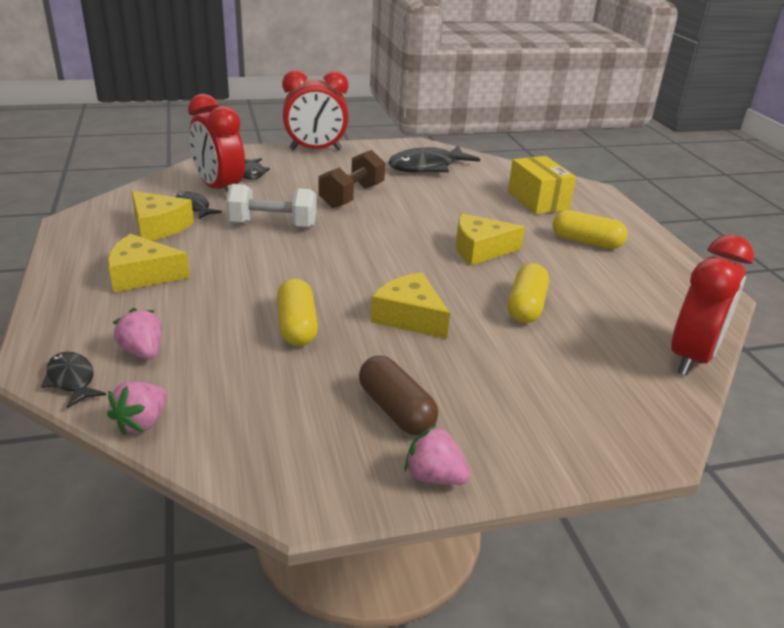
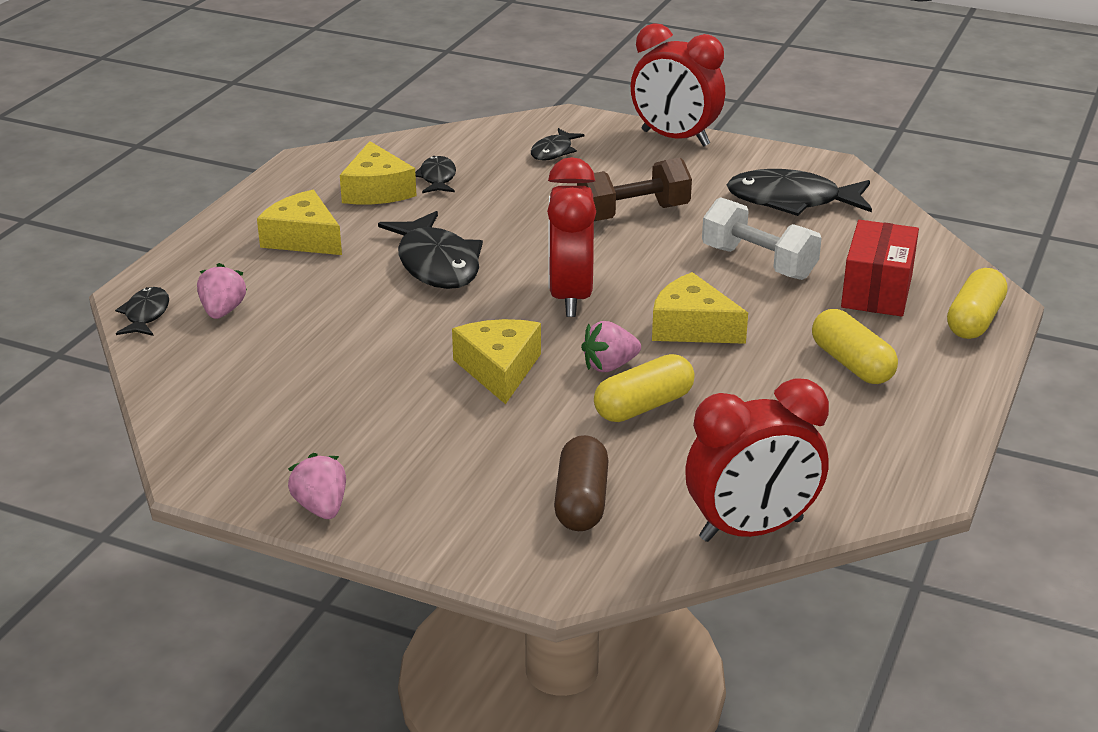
camera: 40 degrees right, 0 degrees up
pink strawberry [107,381,167,436] -> pink strawberry moved to [581,321,641,372]
red clock [188,94,245,193] -> red clock moved to [547,157,596,317]
white dumbbell [226,184,316,228] -> white dumbbell moved to [702,197,822,280]
yellow capsule [277,278,318,346] -> yellow capsule moved to [947,268,1007,339]
brown capsule [359,355,438,435] -> brown capsule moved to [554,435,609,531]
yellow box [508,156,576,214] -> red box [841,220,919,317]
none -> black fish [378,211,483,289]

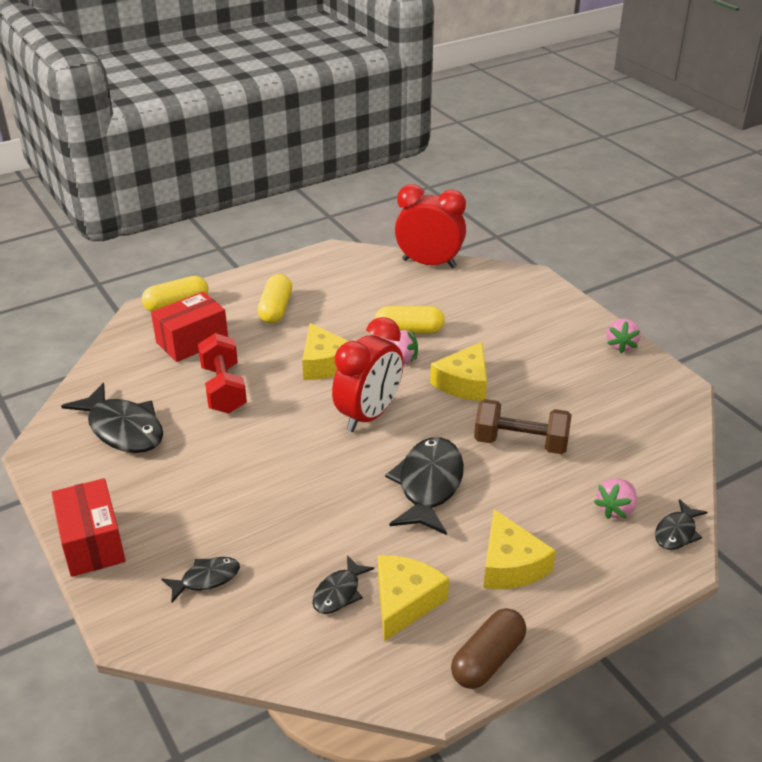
camera: 145 degrees left, 5 degrees up
brown capsule [554,435,609,531] -> brown capsule moved to [451,608,526,689]
brown dumbbell [577,158,692,221] -> brown dumbbell moved to [474,399,571,454]
red clock [631,23,725,147] -> red box [51,478,126,577]
white dumbbell [702,197,822,280] -> red dumbbell [198,333,247,414]

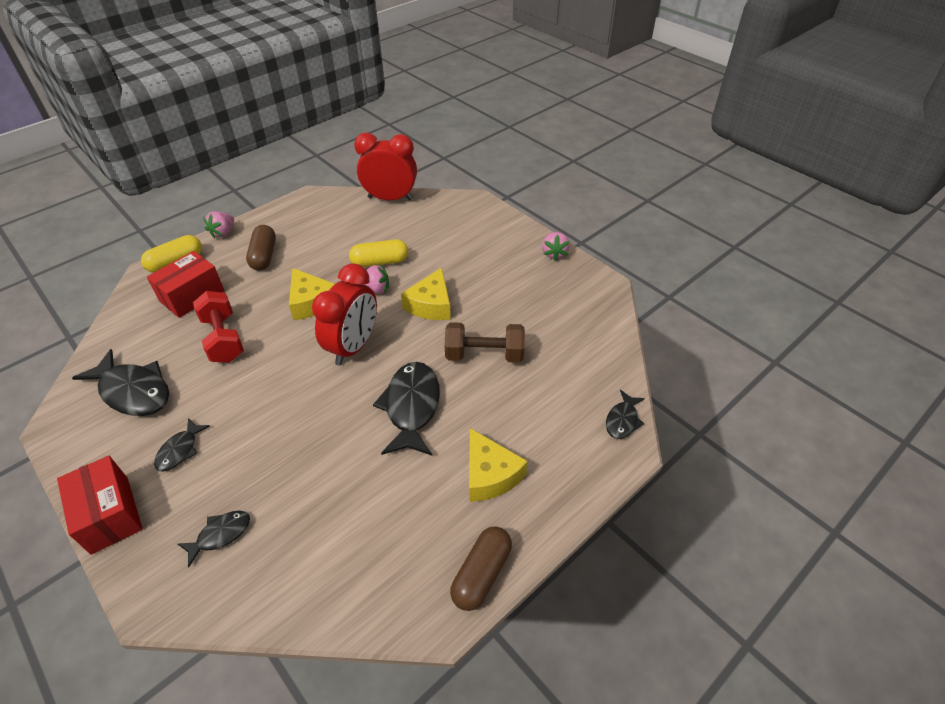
camera: 10 degrees left, 10 degrees up
yellow capsule [257,274,292,324] -> brown capsule [246,225,276,271]
black fish [312,555,374,614] -> black fish moved to [154,418,210,471]
yellow cheese [378,555,449,642] -> none
pink strawberry [594,479,637,519] -> pink strawberry moved to [203,211,234,239]

